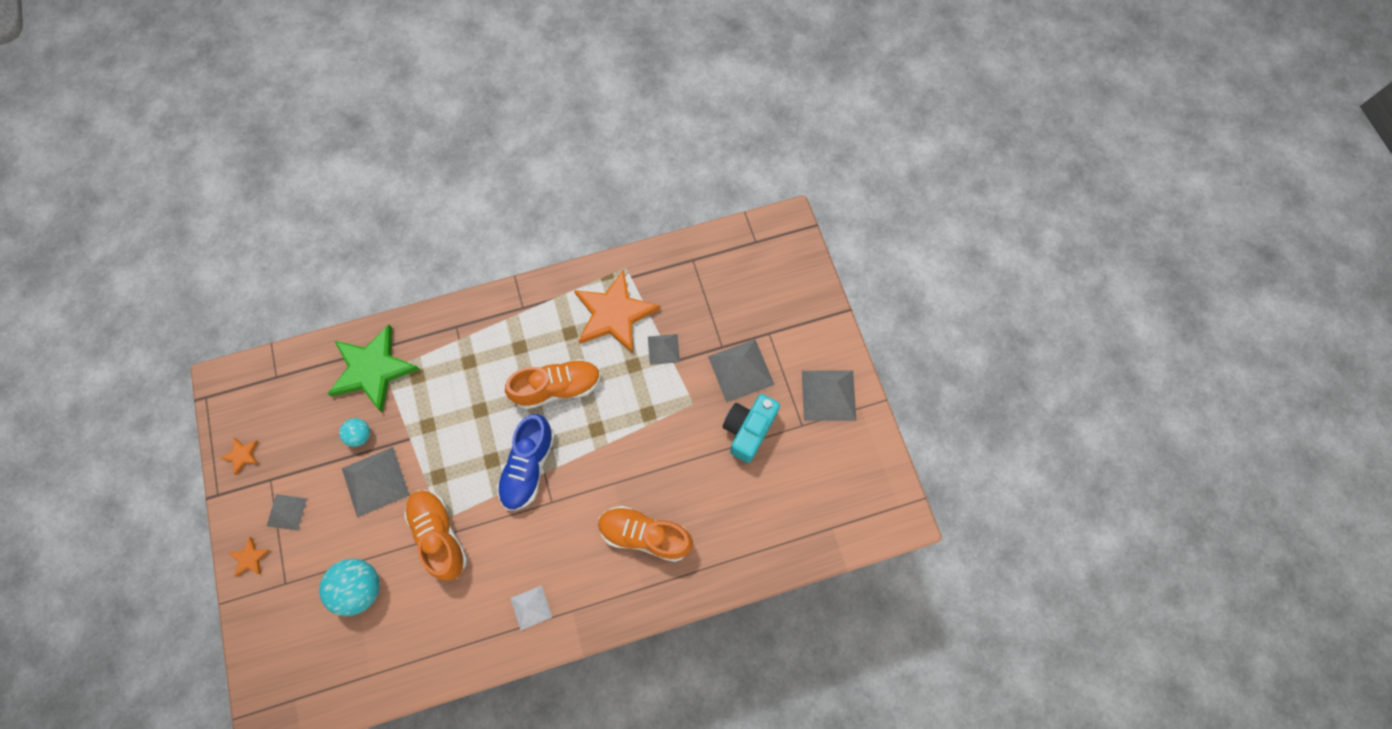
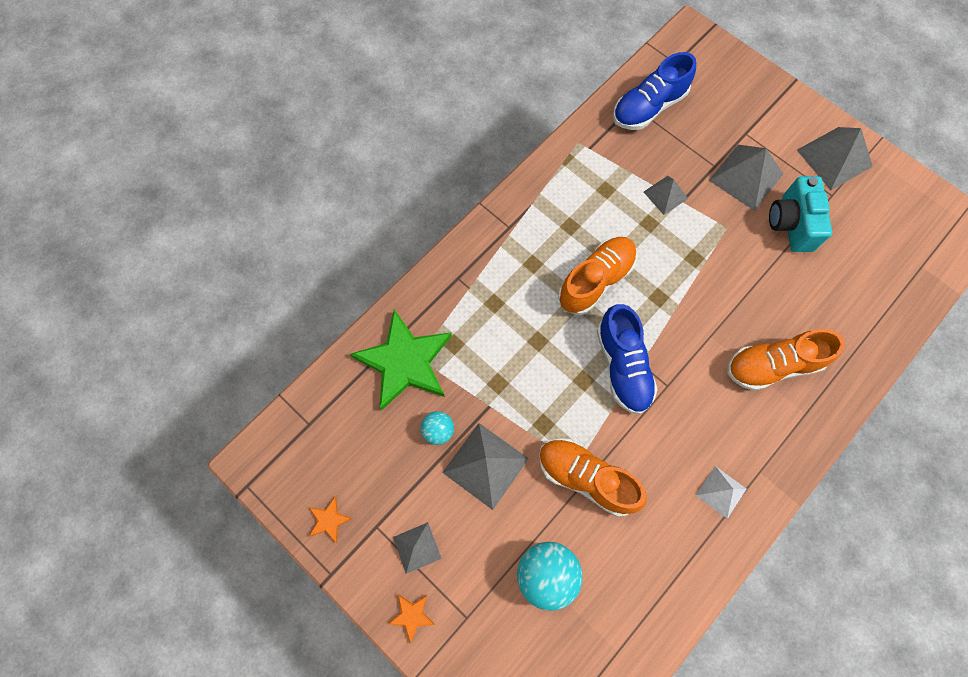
camera: 30 degrees left, 0 degrees up
orange star [574,269,660,353] -> none
none -> blue shoe [613,52,696,130]

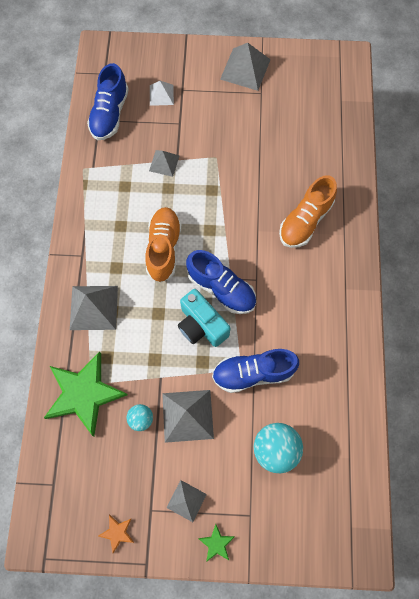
camera: 40 degrees left, 0 degrees up
orange star [388,594,435,643] -> green star [198,524,235,562]
orange shoe [539,438,647,517] -> blue shoe [212,349,299,393]
white pyramid [696,466,746,519] -> white pyramid moved to [150,81,174,106]
grey pyramid [709,145,783,211] -> grey pyramid moved to [70,286,118,330]
turquoise camera [769,176,832,252] -> turquoise camera moved to [178,289,230,347]

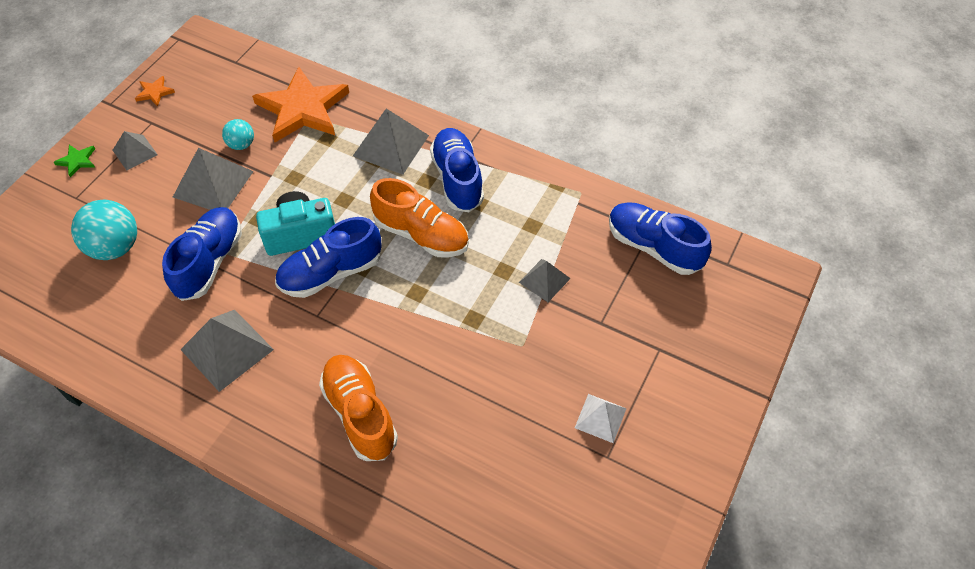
camera: 115 degrees right, 15 degrees down
green star [44,351,128,437] -> orange star [252,67,349,142]
white pyramid [150,81,174,106] -> white pyramid moved to [575,394,627,443]
grey pyramid [220,43,271,91] -> grey pyramid moved to [180,310,274,392]
none -> blue shoe [430,128,484,212]

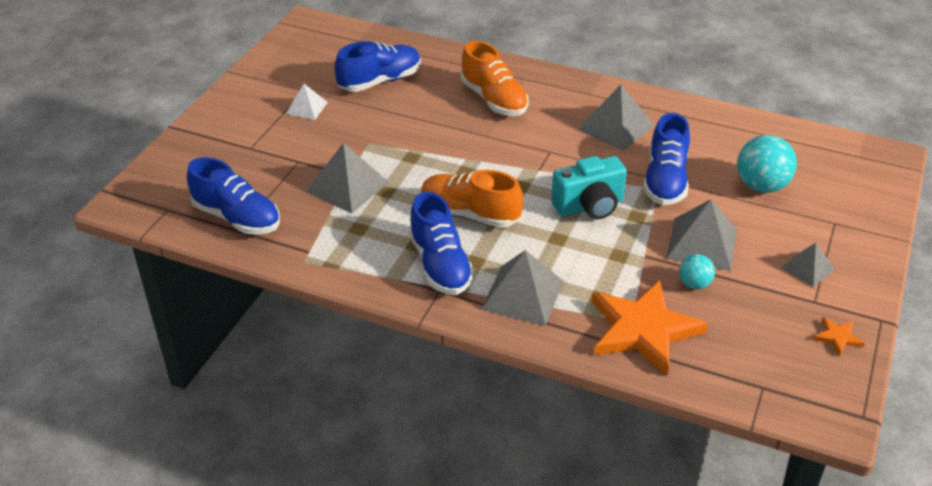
camera: 175 degrees right, 15 degrees down
green star [54,145,95,178] -> none
blue shoe [275,217,382,298] -> blue shoe moved to [334,41,421,92]
grey pyramid [519,259,571,302] -> grey pyramid [306,143,389,213], size x1.70

